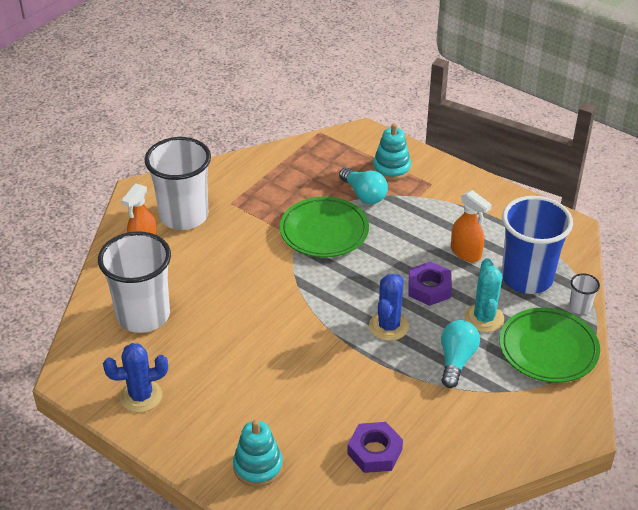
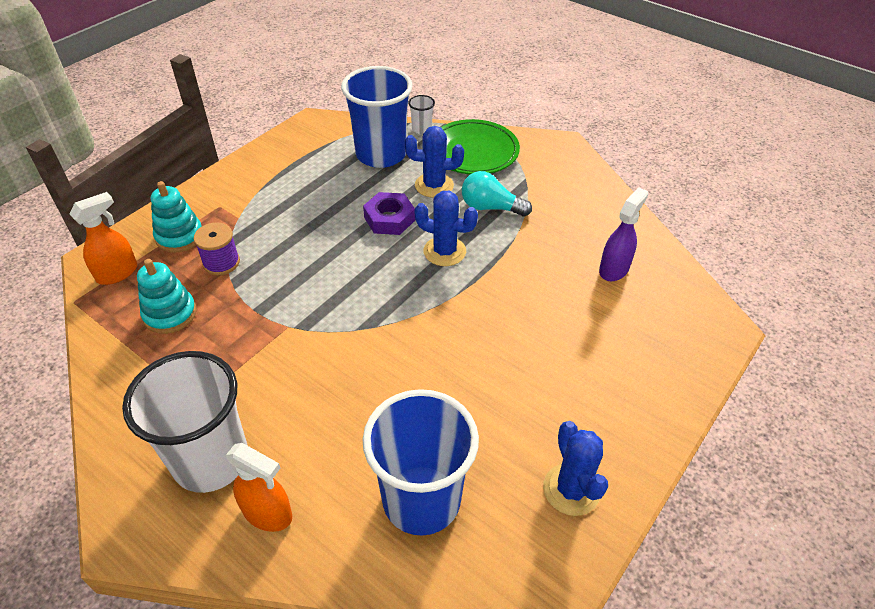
camera: 90 degrees left, 5 degrees up
white cup [98,231,171,333] -> blue cup [362,389,479,536]
turquoise stacking toy [233,420,283,487] -> turquoise stacking toy moved to [137,259,196,334]
green plate [280,197,369,258] -> none
turquoise light bulb [339,167,388,204] -> purple spool [194,222,240,275]
purple nut [347,422,403,473] -> purple spray bottle [599,187,648,281]
orange spray bottle [451,190,492,262] -> orange spray bottle moved to [69,192,137,285]
turquoise cactus [465,258,504,332] -> blue cactus [405,126,464,198]

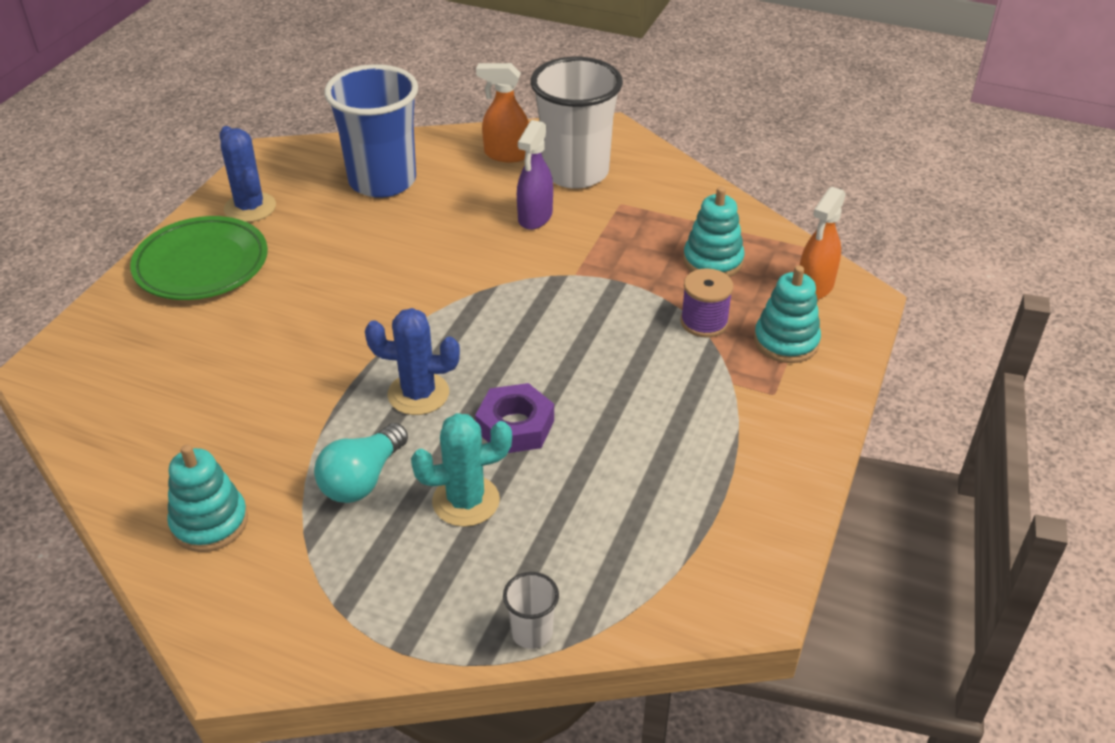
camera: 165 degrees right, 5 degrees down
blue cup [341,66,413,168] -> none
blue cactus [405,126,464,198] -> turquoise cactus [411,413,512,527]
green plate [441,119,520,174] -> green plate moved to [130,216,268,300]
turquoise light bulb [462,171,532,216] -> turquoise light bulb turned 120 degrees clockwise [314,423,408,503]
purple spray bottle [599,187,648,281] -> purple spray bottle moved to [517,120,553,230]
none -> turquoise stacking toy [167,444,248,552]

